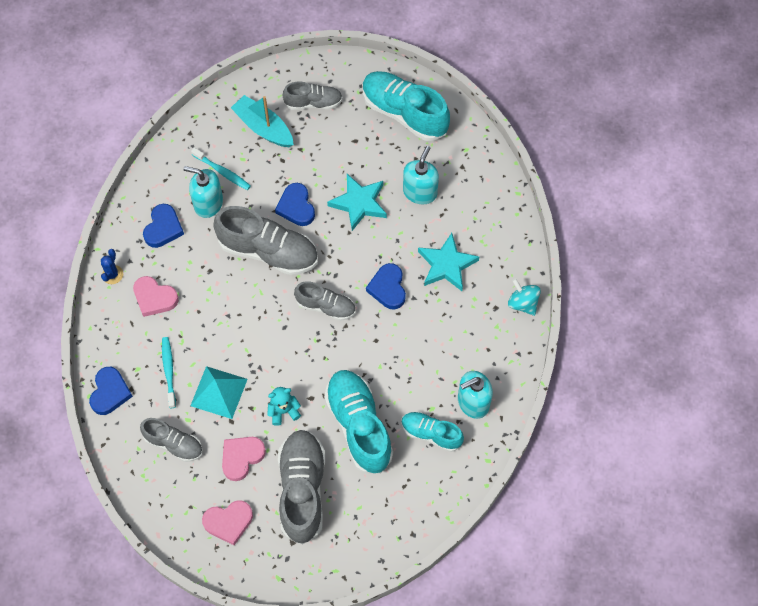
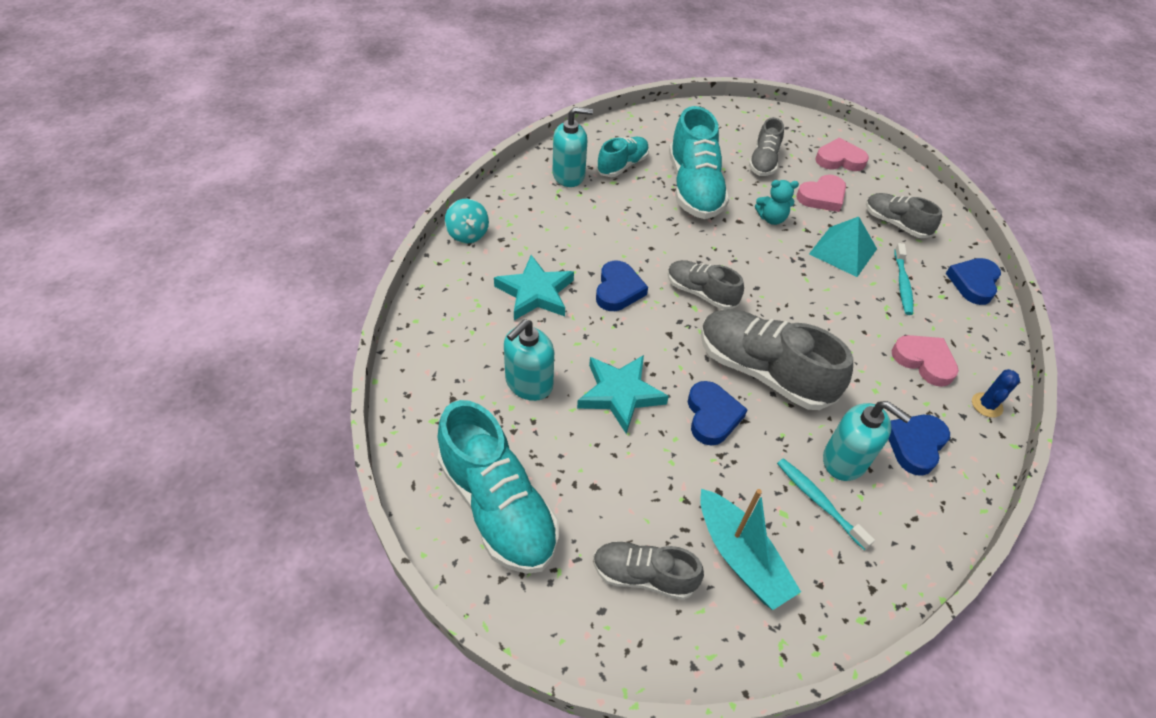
camera: 165 degrees left, 15 degrees down
grey shoe [278,429,325,545] -> grey shoe [749,117,784,176], size x0.58
turquoise shoe [401,412,464,452] -> turquoise shoe turned 90 degrees counterclockwise [597,137,649,177]

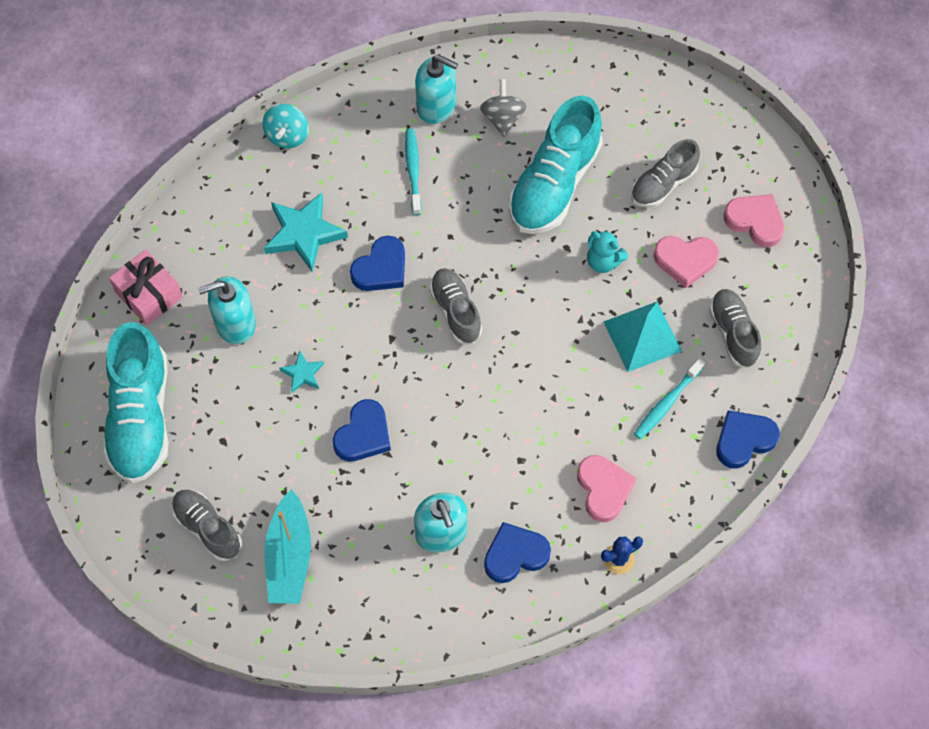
camera: 35 degrees right, 15 degrees up
turquoise star [577,355,669,434] -> turquoise star [279,350,324,393], size x0.51
turquoise shoe [597,137,649,177] -> grey spinning top [480,79,527,137]
grey shoe [701,309,853,410] -> none
turquoise toothbrush [777,458,875,550] -> turquoise toothbrush moved to [405,128,421,215]
none -> pink gift [109,249,183,325]

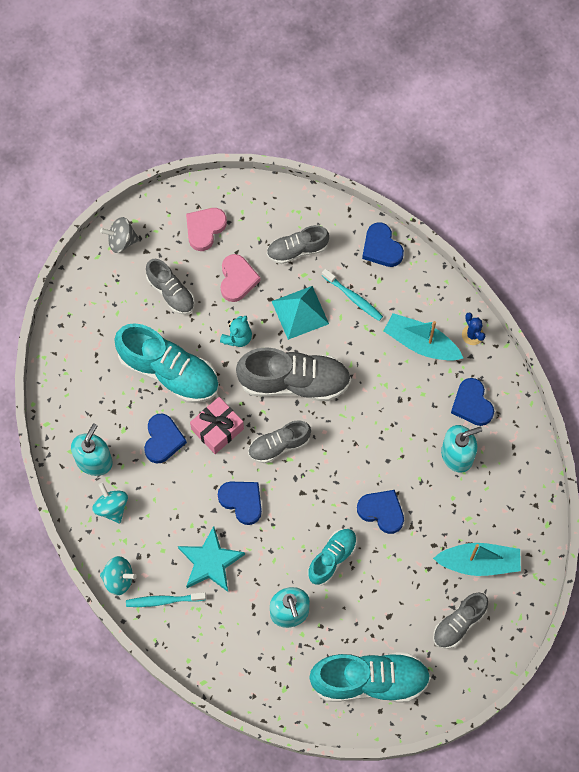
camera: 90 degrees left, 5 degrees up
pink gift [109,249,183,325] -> pink gift moved to [190,397,244,454]
turquoise star [279,350,324,393] -> turquoise shoe [308,529,357,585]
turquoise toothbrush [405,128,421,215] -> turquoise toothbrush moved to [126,592,206,607]
grey spinning top [480,79,527,137] -> grey spinning top moved to [100,217,140,253]
pink heart [577,455,636,522] -> turquoise boat [384,313,463,361]
none -> turquoise spinning top [92,483,128,523]
none -> blue heart [144,414,187,464]
none -> grey shoe [236,347,351,401]

